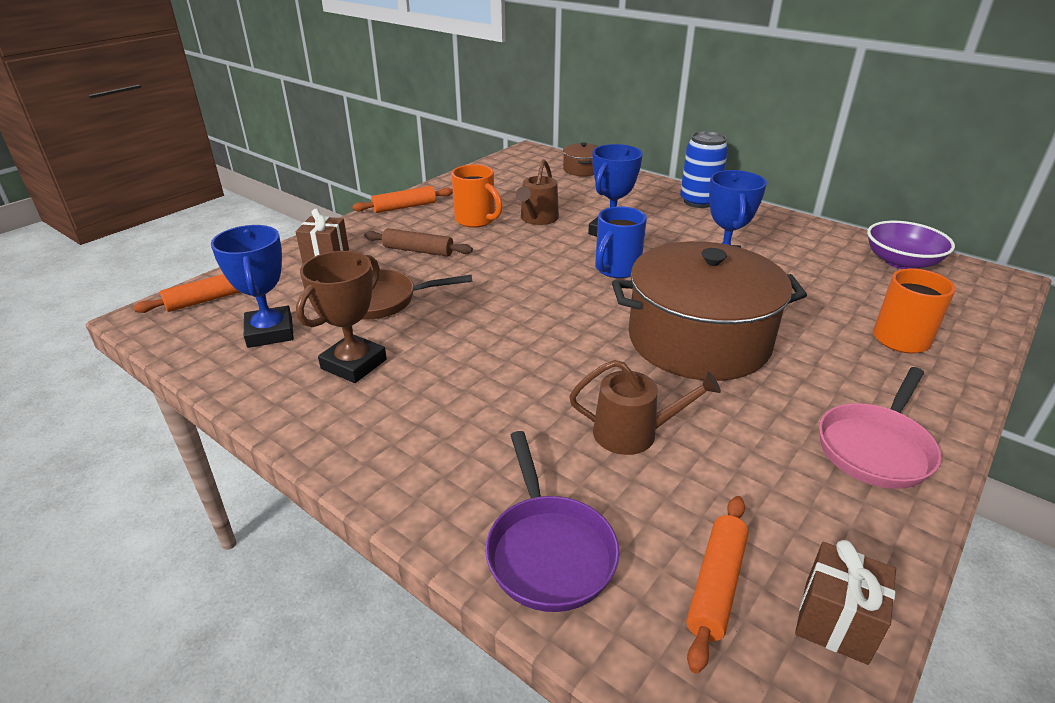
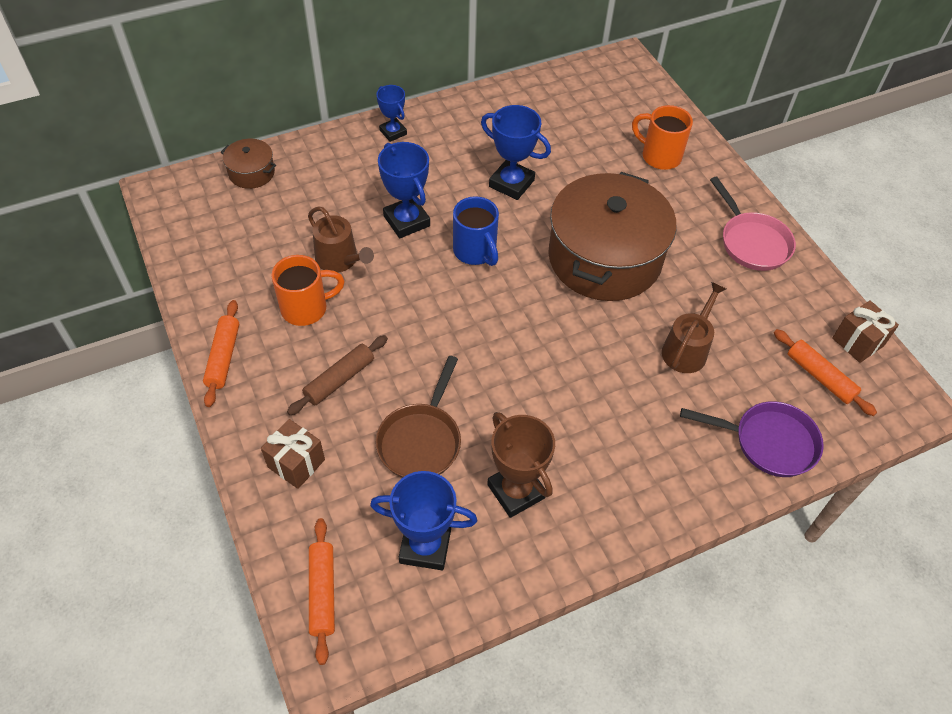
camera: 65 degrees left, 20 degrees up
blue can [680,131,728,208] -> blue trophy [377,85,407,142]
purple bowl [867,221,955,269] -> none

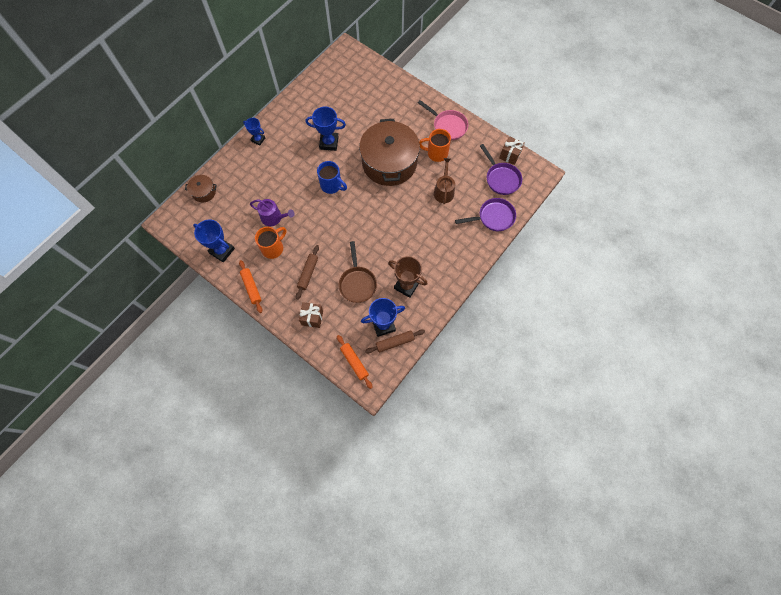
camera: 25 degrees left, 15 degrees up
brown watering can [308,206,374,272] -> purple watering can [250,199,295,226]
blue trophy [378,142,430,238] -> blue trophy moved to [193,220,235,262]
orange mug [632,105,693,170] -> orange mug moved to [419,129,451,162]
orange rolling pin [774,329,877,416] -> purple pan [480,144,522,195]
none -> brown rolling pin [365,330,425,353]

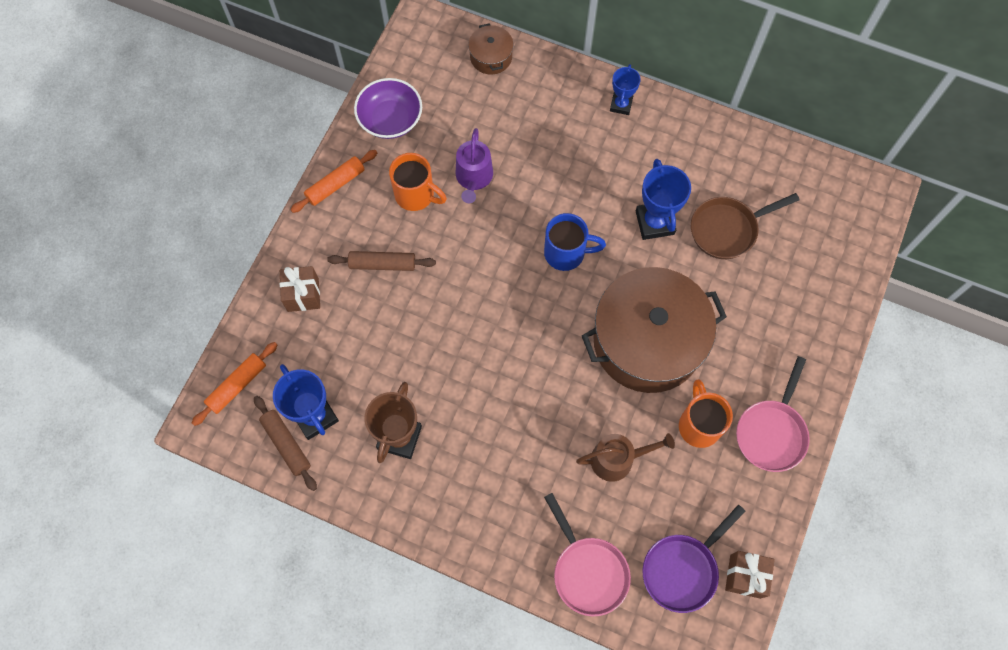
camera: 75 degrees right, 0 degrees up
blue trophy [193,220,235,262] -> purple bowl [354,78,422,139]
blue mug [317,161,347,194] -> blue mug turned 105 degrees counterclockwise [544,213,606,271]
brown pan [339,241,377,303] -> brown pan moved to [691,193,800,259]
purple pan [455,198,516,231] -> pink pan [544,493,631,617]

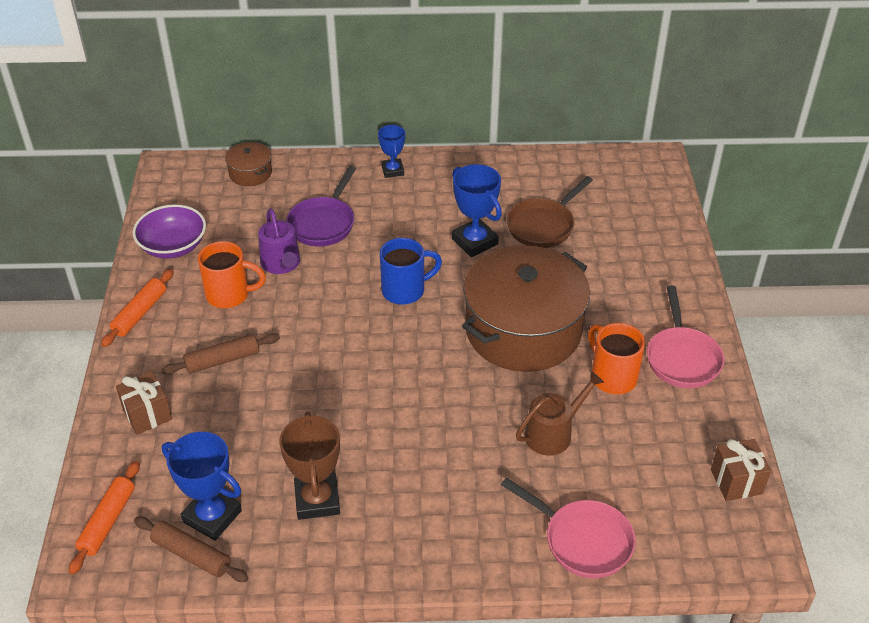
camera: 25 degrees left, 25 degrees down
purple pan [642,505,746,613] -> purple pan moved to [286,166,356,247]

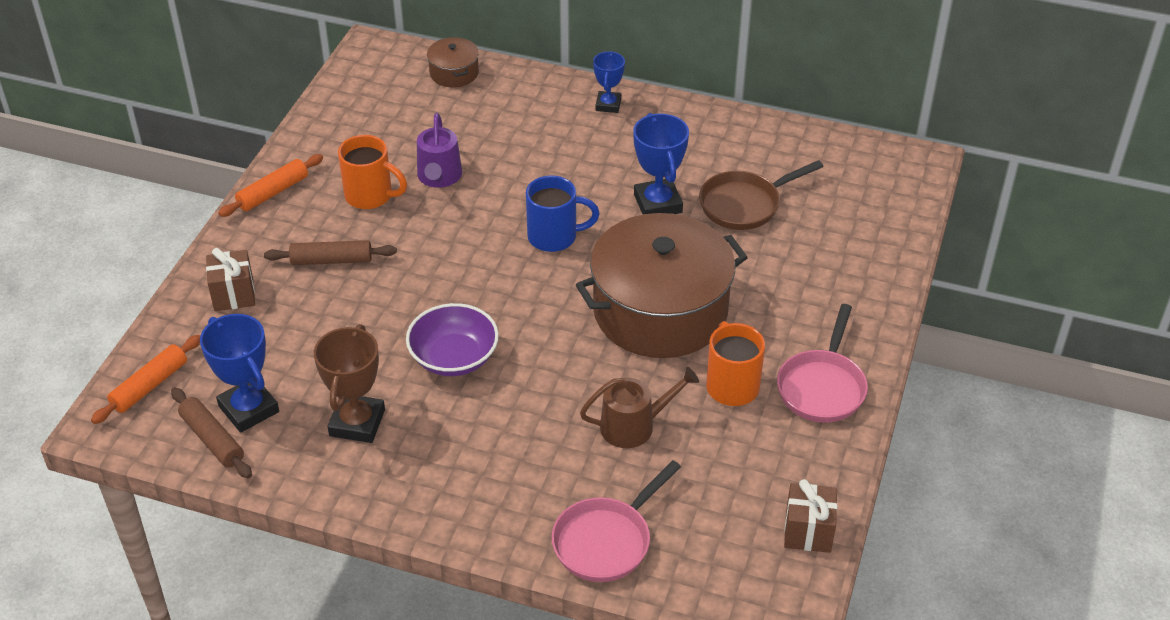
camera: 20 degrees right, 0 degrees up
purple bowl [133,205,206,259] -> purple bowl moved to [406,303,499,376]
purple pan [286,166,356,247] -> none
pink pan [501,477,636,578] -> pink pan turned 75 degrees clockwise [552,460,681,582]

